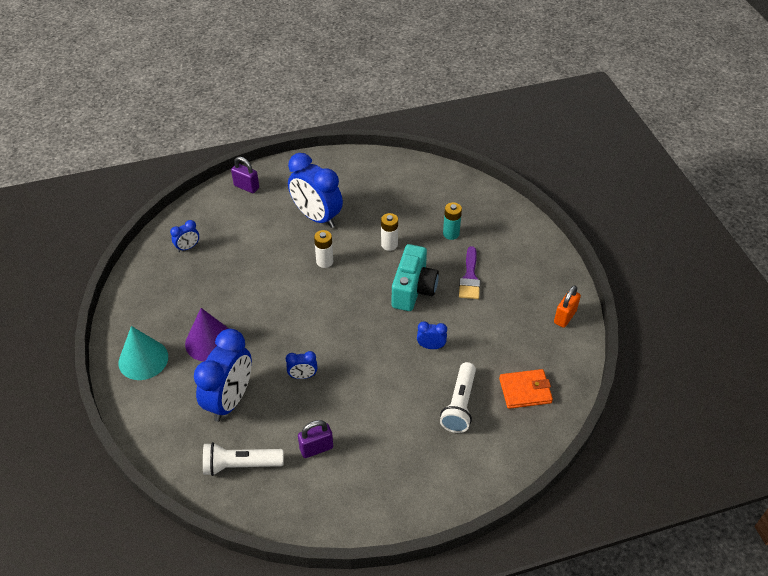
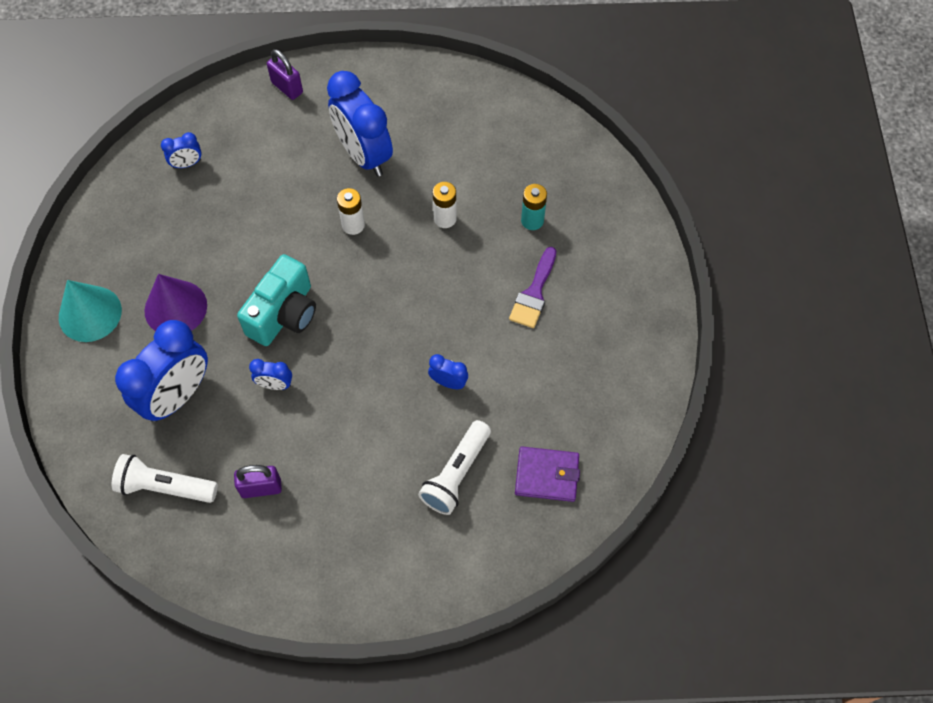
camera: 15 degrees right, 15 degrees up
turquoise camera [392,244,439,311] -> turquoise camera moved to [237,254,316,346]
orange wallet [499,369,553,409] -> purple wallet [515,446,580,502]
orange padlock [554,285,581,328] -> none

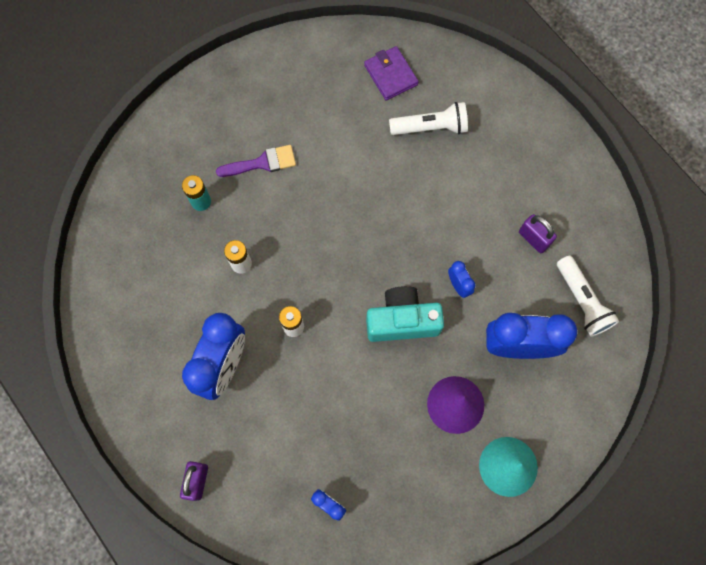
camera: 125 degrees left, 10 degrees up
blue clock [428,354,468,389] -> none

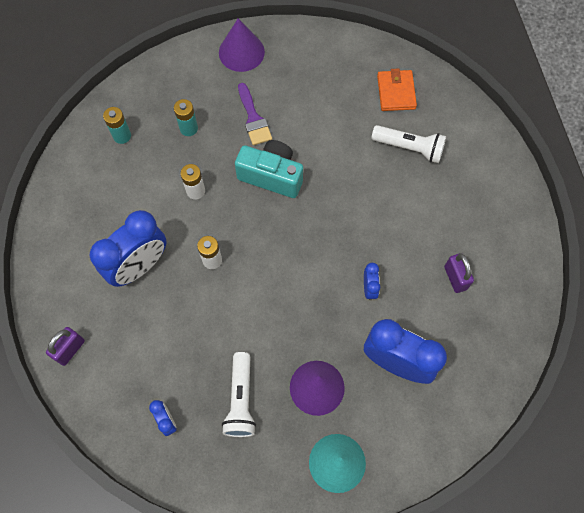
camera: 25 degrees right, 5 degrees down
purple brush [216,145,296,177] -> purple brush turned 60 degrees clockwise [238,83,272,145]
purple wallet [364,46,419,100] -> orange wallet [377,68,417,111]
turquoise camera [366,286,444,342] -> turquoise camera moved to [235,140,303,198]
white flashlight [557,256,619,337] -> white flashlight moved to [222,352,256,437]
none -> turquoise battery [103,107,131,144]
none -> purple cone [219,19,265,72]

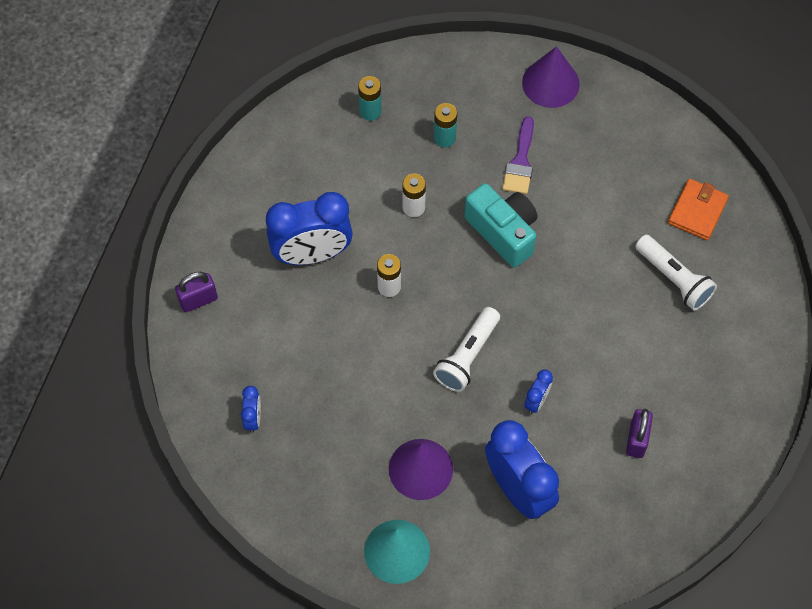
camera: 30 degrees right, 5 degrees down
white flashlight [222,352,256,437] -> white flashlight moved to [433,307,500,392]

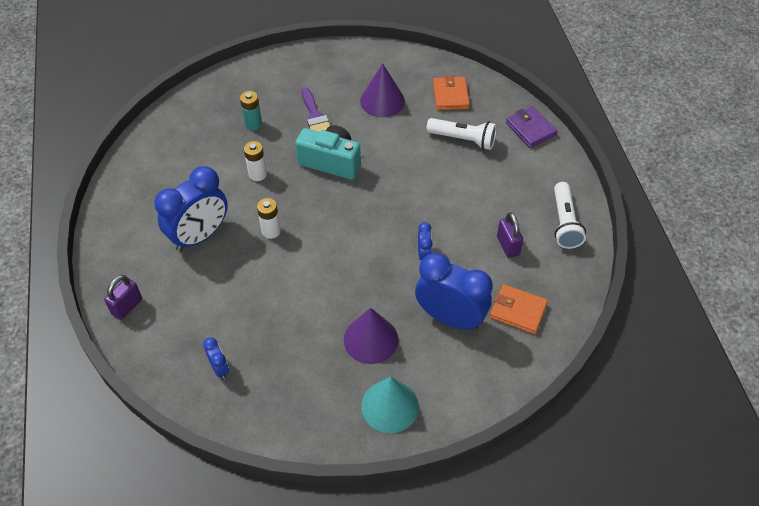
camera: 30 degrees left, 10 degrees down
turquoise battery [358,76,382,121] -> none
white flashlight [433,307,500,392] -> white flashlight moved to [554,182,586,249]
purple cone [522,46,580,108] -> purple cone moved to [360,63,405,117]
none -> orange wallet [490,284,548,334]
none -> purple wallet [506,106,557,148]

